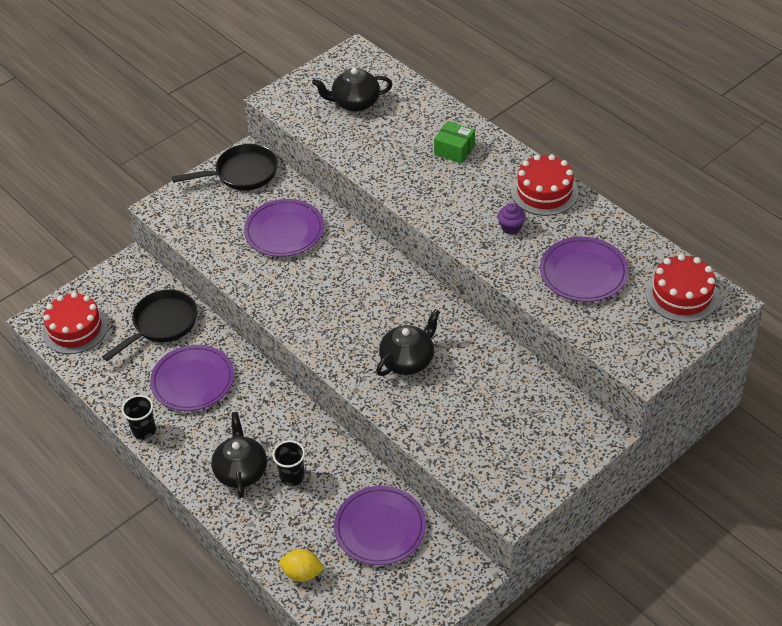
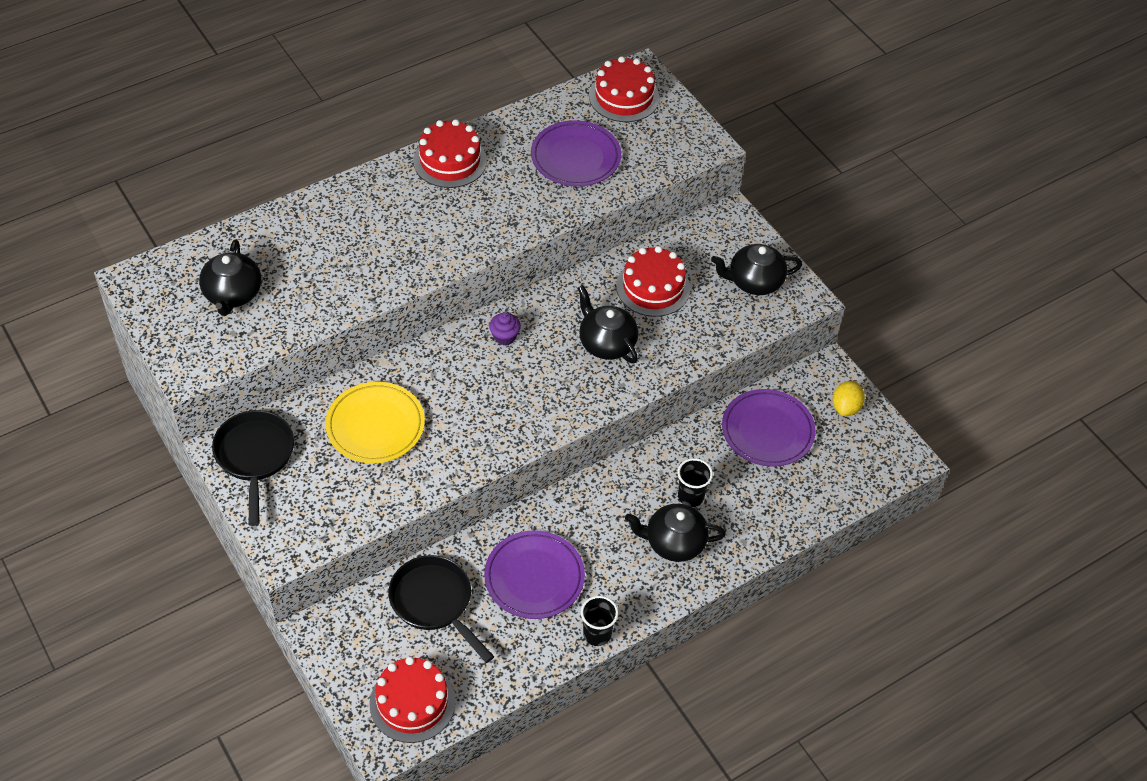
camera: 85 degrees left, 5 degrees up
purple plate [244,199,324,257] -> yellow plate [325,382,425,463]
yellow lemon [279,549,325,582] -> yellow lemon moved to [833,381,865,416]
green box [434,121,475,164] -> none
purple cupcake [497,203,526,234] -> purple cupcake moved to [489,312,521,345]
none -> red cake [616,246,690,317]
none -> black teapot [711,244,802,295]

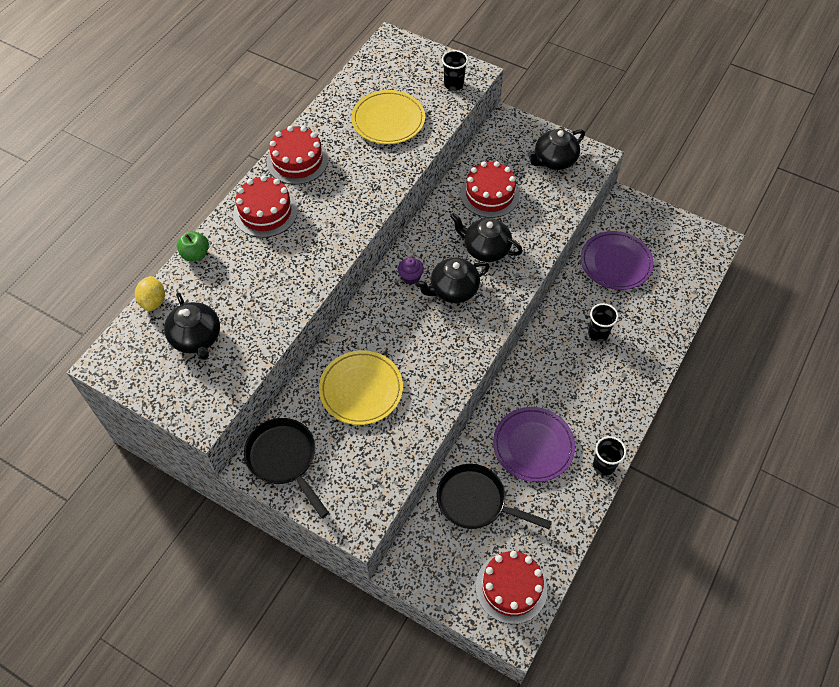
camera: 25 degrees left, 5 degrees up
purple plate [531,120,621,186] -> yellow plate [351,90,425,144]
red cake [589,56,660,122] -> red cake moved to [233,175,298,238]
black teapot [625,504,726,562] -> black teapot moved to [415,258,490,303]
yellow lemon [833,381,865,416] -> yellow lemon moved to [135,276,165,311]
none -> green apple [177,231,209,261]
none -> black cup [442,50,468,91]

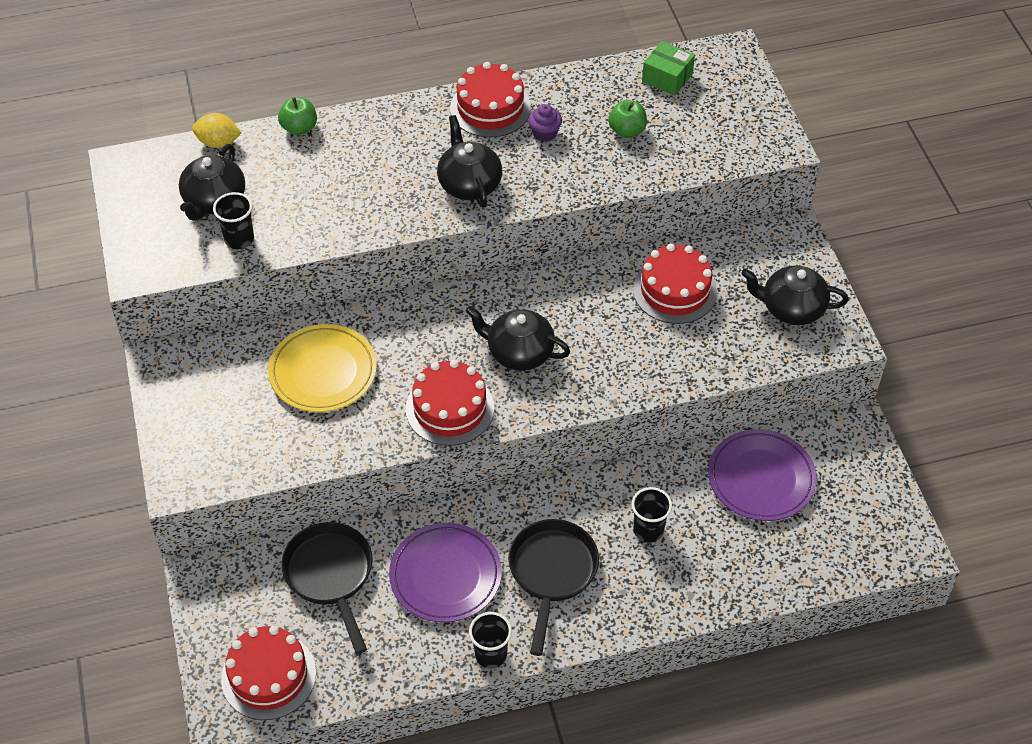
camera: 45 degrees right, 5 degrees down
yellow lemon [135,276,165,311] -> yellow lemon turned 60 degrees clockwise [192,113,241,148]
red cake [233,175,298,238] -> red cake moved to [406,360,494,446]
black pan [244,418,329,518] -> black pan moved to [508,519,599,656]
yellow plate [351,90,425,144] -> green apple [608,100,647,138]
purple cupcake [398,258,424,285] -> purple cupcake moved to [528,104,562,142]
black cup [442,50,468,91] -> black cup moved to [213,192,254,249]
black teapot [450,213,523,262] -> black teapot moved to [437,115,502,208]
none -> green box [642,41,695,96]

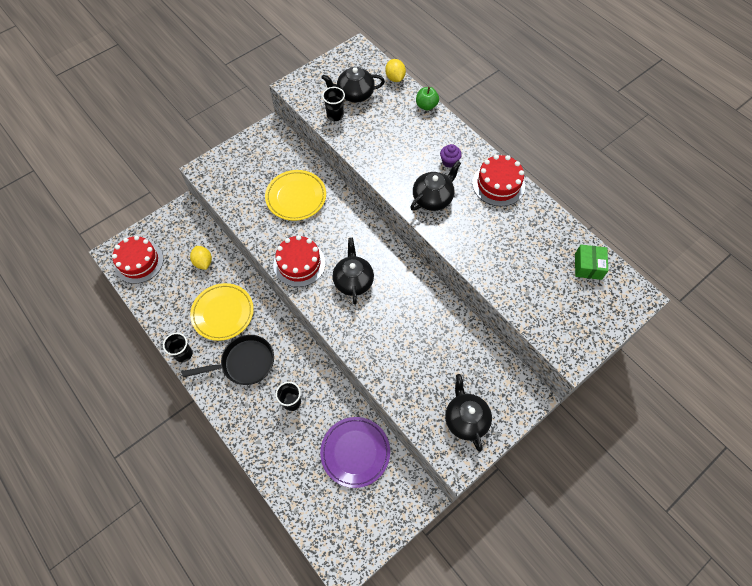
camera: 65 degrees right, 10 degrees up
black pan [281,522,373,654] -> yellow lemon [190,246,212,270]
purple plate [389,523,502,623] -> yellow plate [190,283,254,341]
purple cupcake [528,104,562,142] -> purple cupcake moved to [440,144,462,167]
green apple [608,100,647,138] -> none
red cake [633,244,717,324] -> none

